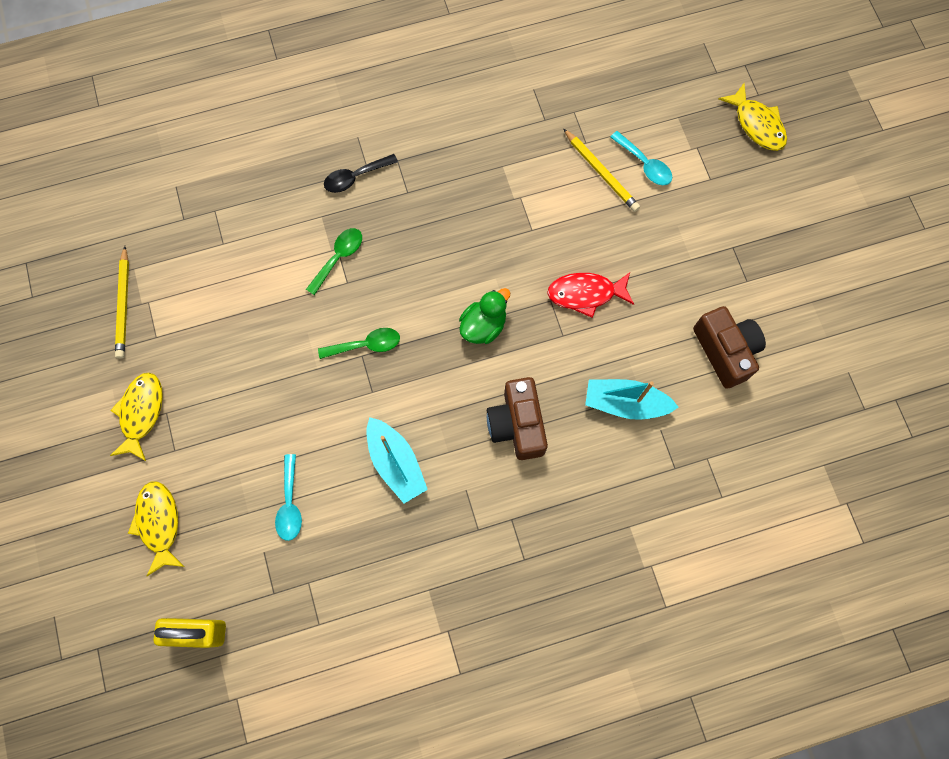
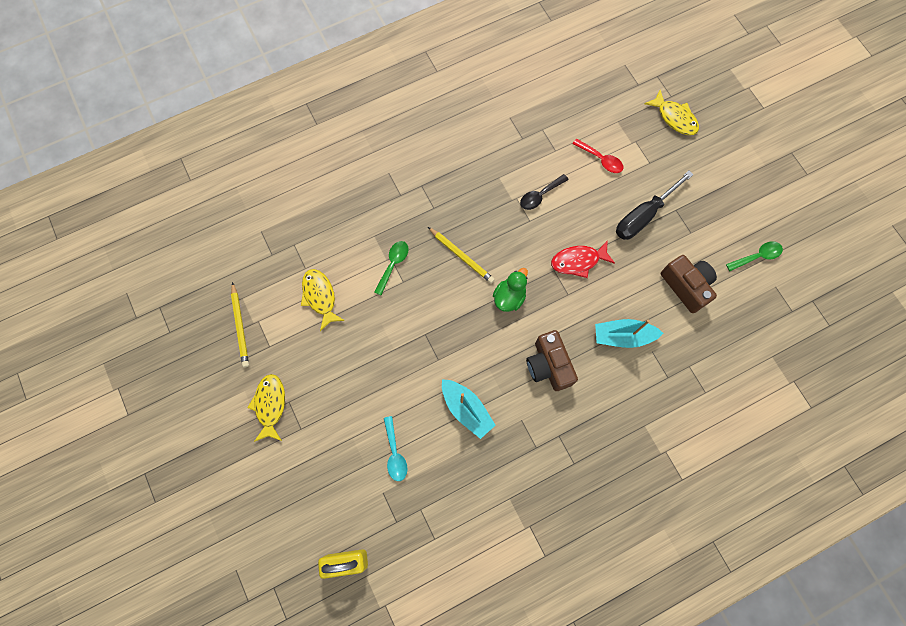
camera: 10 degrees left, 0 degrees up
yellow fish [128,482,184,576] -> yellow fish moved to [301,269,345,331]
green spoon [318,328,400,359] -> green spoon moved to [726,241,783,271]
black spoon [324,154,398,193] -> black spoon moved to [520,174,569,210]
yellow pencil [563,128,640,212] -> yellow pencil moved to [428,227,495,283]
turquoise spoon [610,131,672,185] -> red spoon [573,139,624,173]
none -> black screwdriver [616,171,694,240]

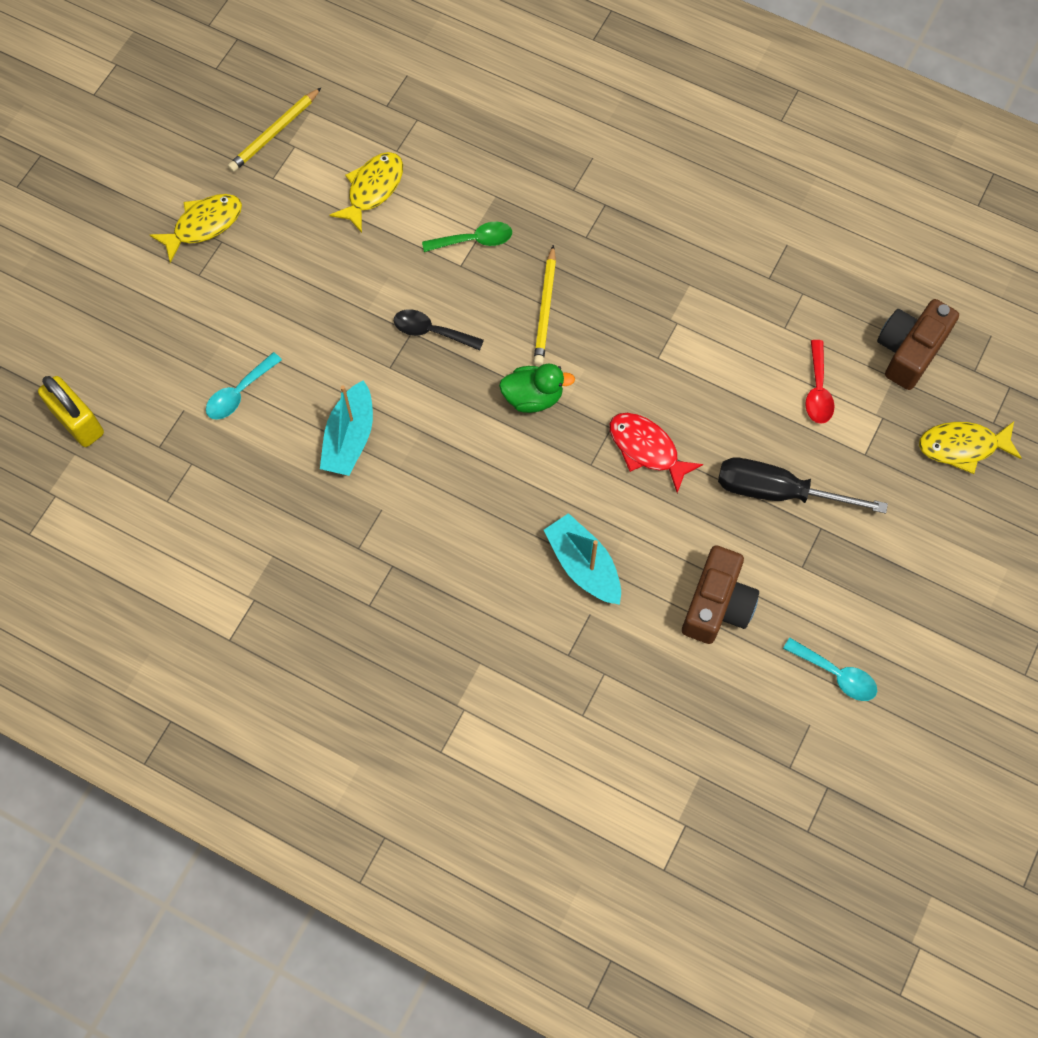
camera: 55 degrees right, 5 degrees down
black spoon [520,174,569,210] -> black spoon moved to [394,309,484,351]
brown camera [526,330,578,391] -> brown camera moved to [877,299,959,390]
yellow fish [644,90,699,135] -> yellow fish turned 75 degrees clockwise [919,421,1022,474]
green spoon [726,241,783,271] -> turquoise spoon [783,638,877,701]

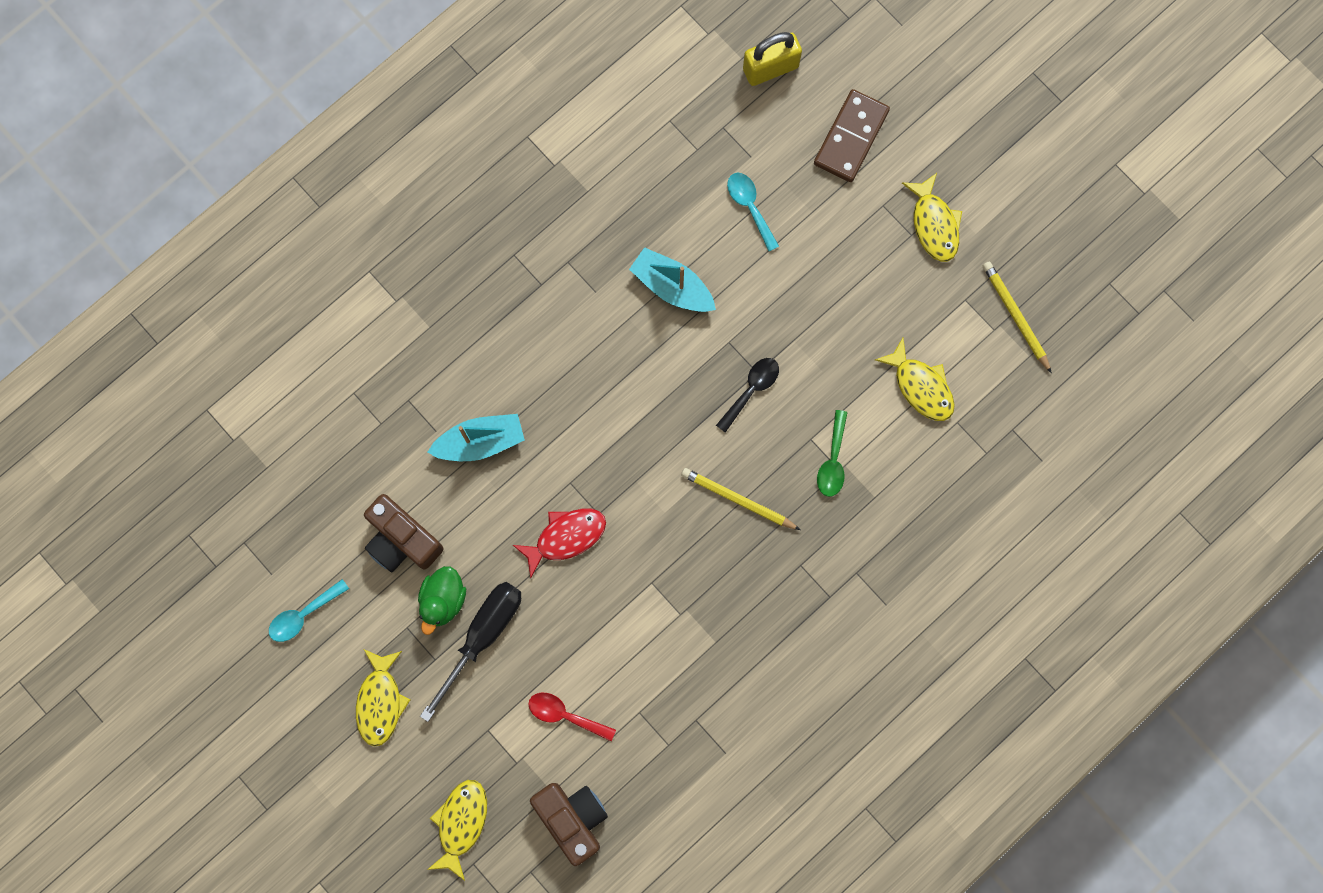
camera: 110 degrees right, 10 degrees up
green duck [499,364,575,413] -> green duck moved to [418,566,466,635]
none -> yellow fish [356,649,410,747]
none -> brown domino [814,89,890,182]

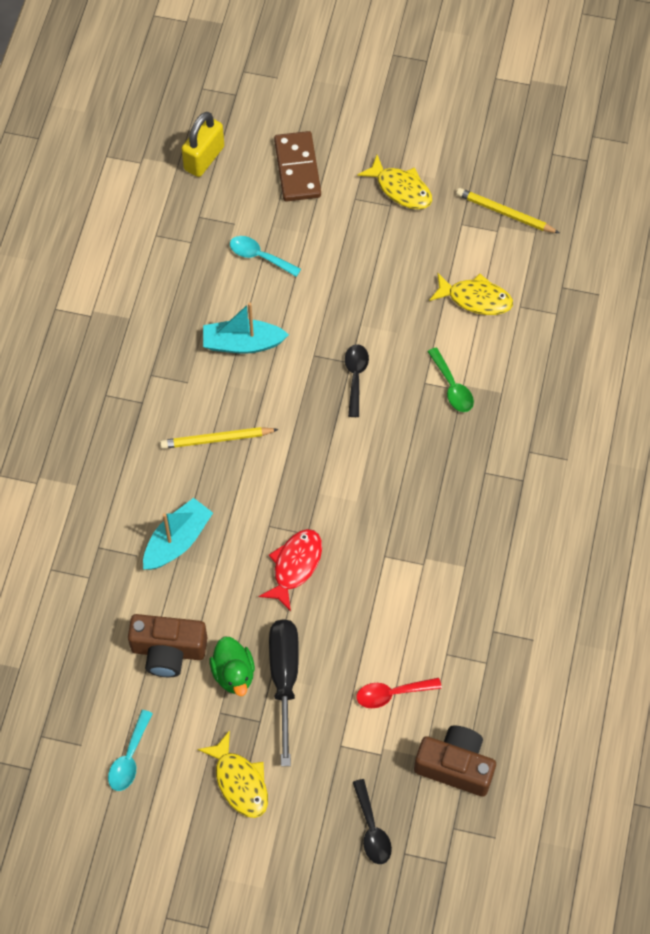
camera: 35 degrees left, 15 degrees down
yellow fish [427,780,487,881] -> black spoon [353,779,392,864]
yellow pencil [681,468,800,530] -> yellow pencil moved to [160,427,279,449]

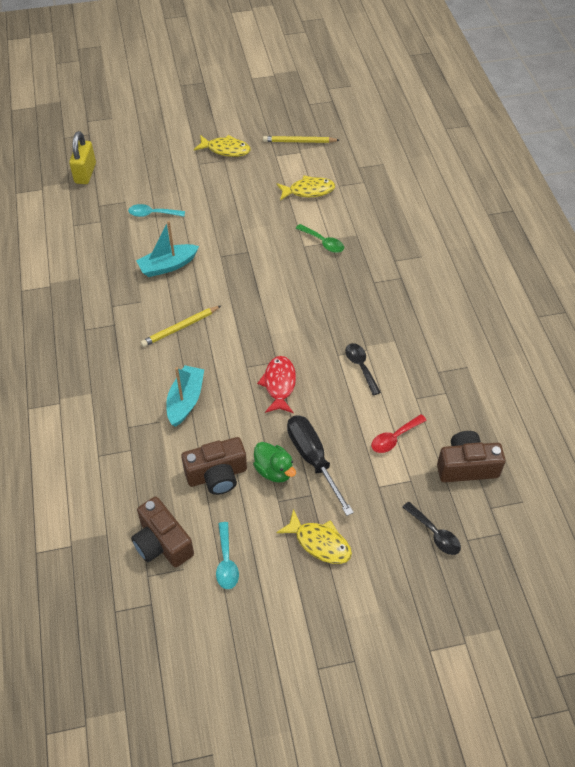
camera: 25 degrees left, 10 degrees down
brown domino [274,131,321,202] -> none
black spoon [345,344,369,417] -> black spoon moved to [345,343,381,395]
none -> brown camera [131,497,194,567]

